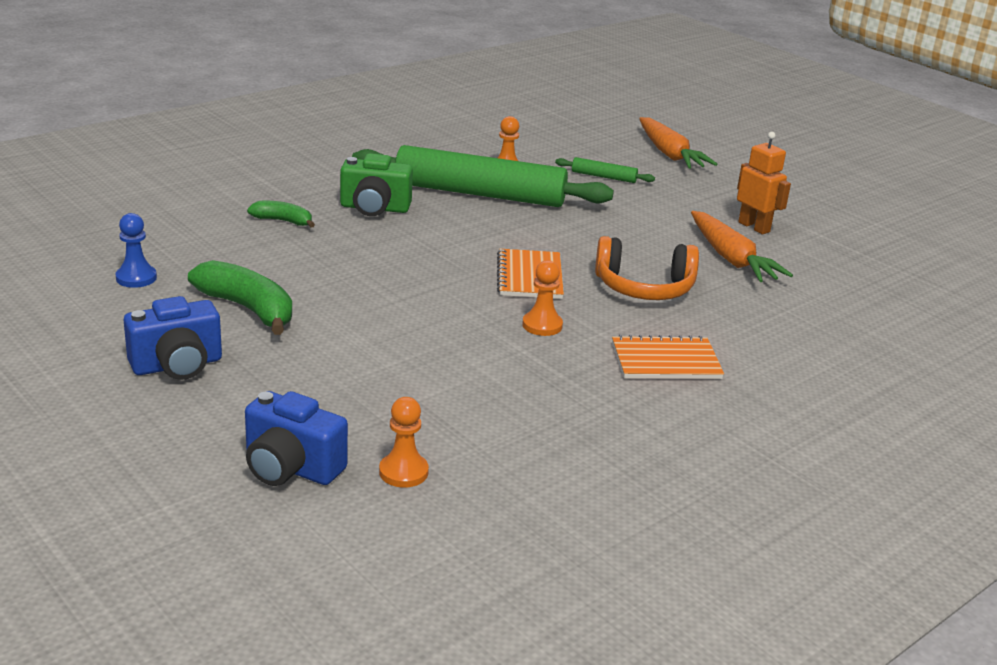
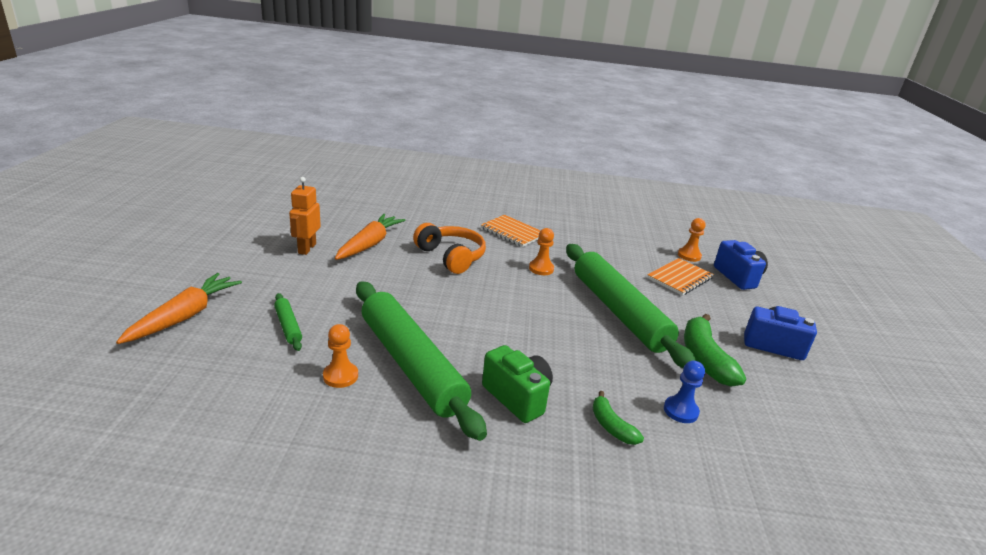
camera: 135 degrees left, 0 degrees up
blue pawn [115,213,157,288] -> blue pawn moved to [664,361,705,423]
orange notebook [497,249,564,299] -> orange notebook moved to [647,258,714,296]
none -> green rolling pin [566,244,696,368]

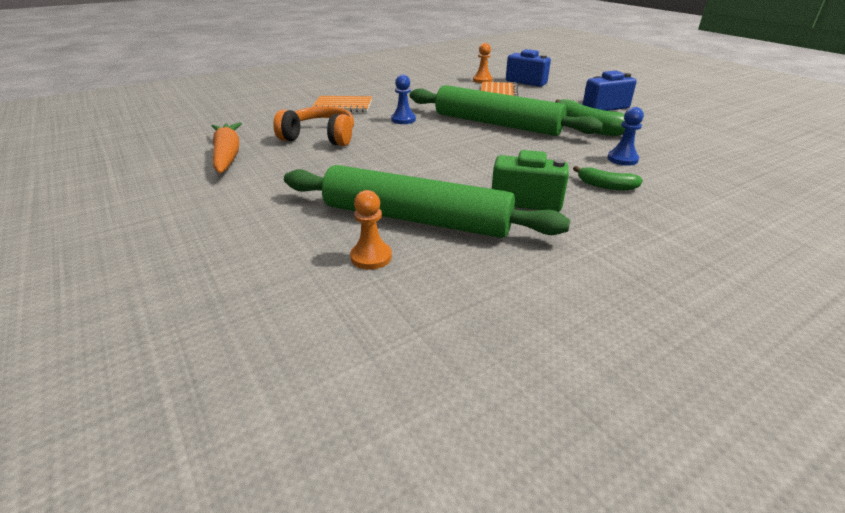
camera: 35 degrees left, 5 degrees up
orange carrot [116,273,242,344] -> none
green rolling pin [274,293,302,351] -> none
orange robot [289,177,321,255] -> none
orange pawn [529,228,554,275] -> blue pawn [391,75,416,124]

